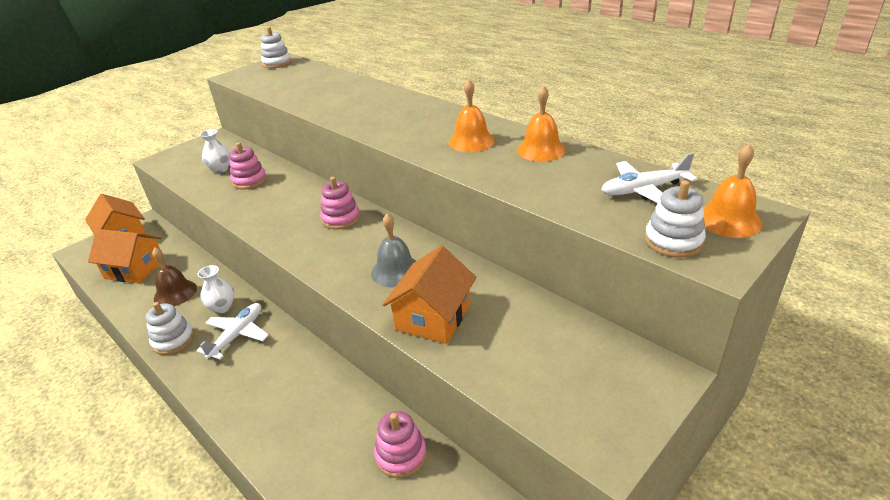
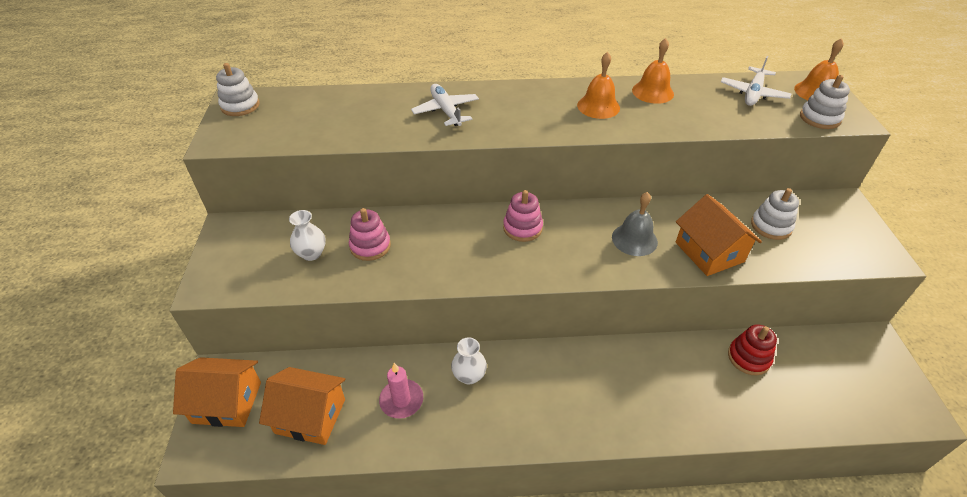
camera: 50 degrees left, 10 degrees up
orange house [88,229,165,284] -> orange house turned 45 degrees clockwise [259,367,345,445]
white stacking toy [146,302,194,355] -> white stacking toy moved to [751,188,799,240]
brown bell [152,248,197,306] -> pink candle [379,363,423,419]
white plane [196,303,269,359] -> white plane moved to [411,84,479,126]
pink stacking toy [374,411,427,478] -> red stacking toy [728,324,777,375]

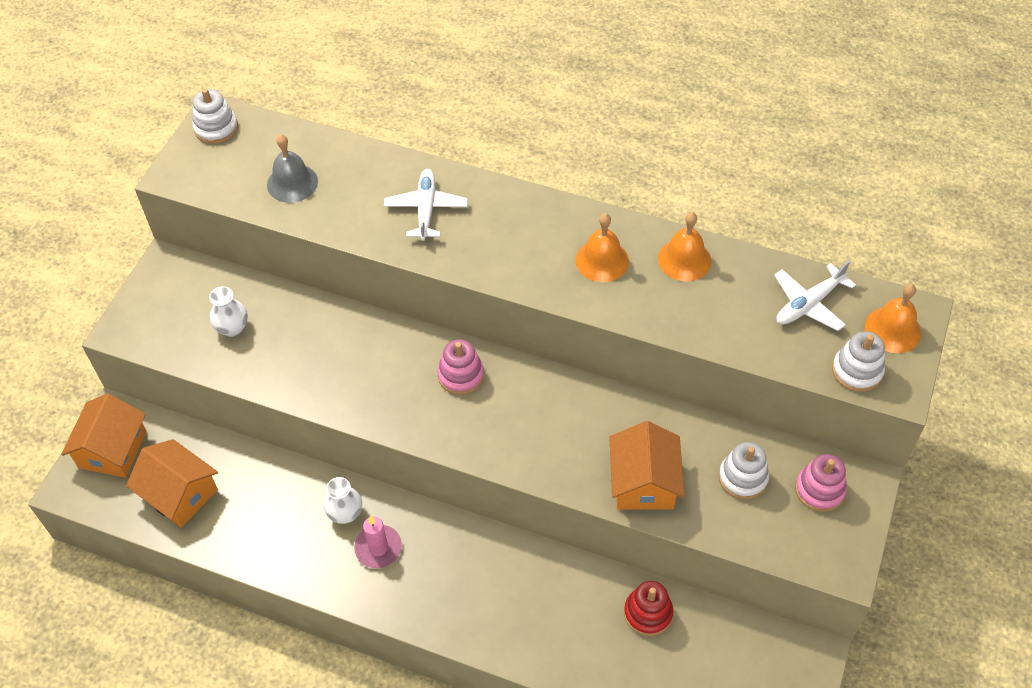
camera: 25 degrees right, 10 degrees up
orange house [173,357,261,427] -> orange house turned 75 degrees clockwise [61,393,147,478]
pink stacking toy [349,208,391,261] -> pink stacking toy moved to [795,454,847,512]
pink candle [379,363,423,419] -> pink candle moved to [354,515,402,568]
grey bell [612,192,658,256] -> grey bell moved to [267,134,318,203]

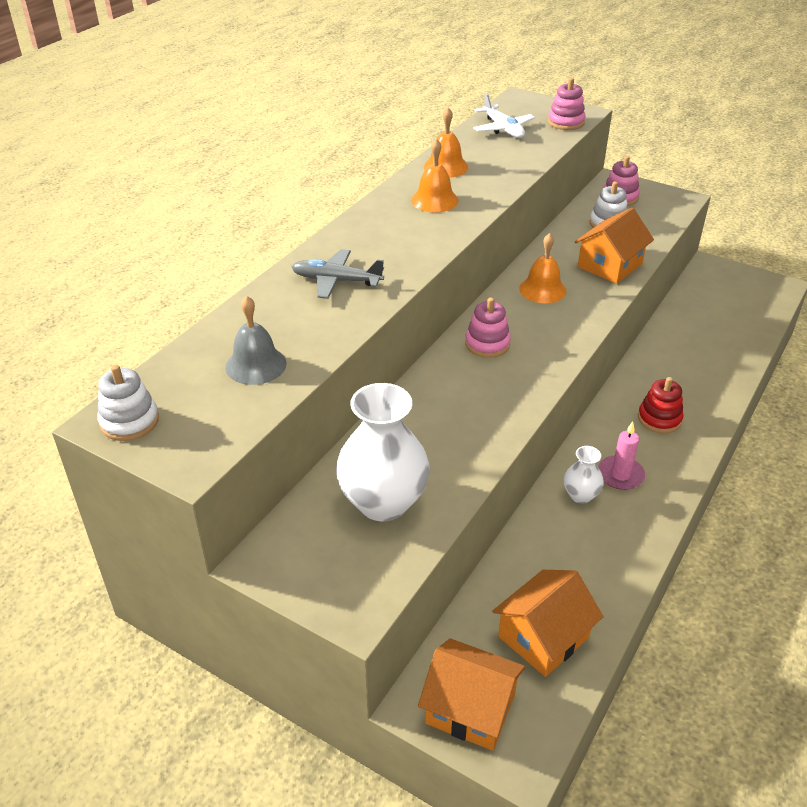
camera: 80 degrees left, 15 degrees down
white vase [209,286,248,337] -> white vase [336,383,430,521], size x2.01
white plane [384,169,467,241] -> grey plane [292,249,384,299]
orange house [609,421,684,510] -> orange house turned 60 degrees counterclockwise [575,208,654,284]
red stacking toy [624,581,673,636] -> red stacking toy moved to [638,377,684,433]
white stacking toy [832,331,885,392] -> pink stacking toy [548,78,586,130]
orange bell [865,284,921,353] -> orange bell moved to [519,233,566,303]

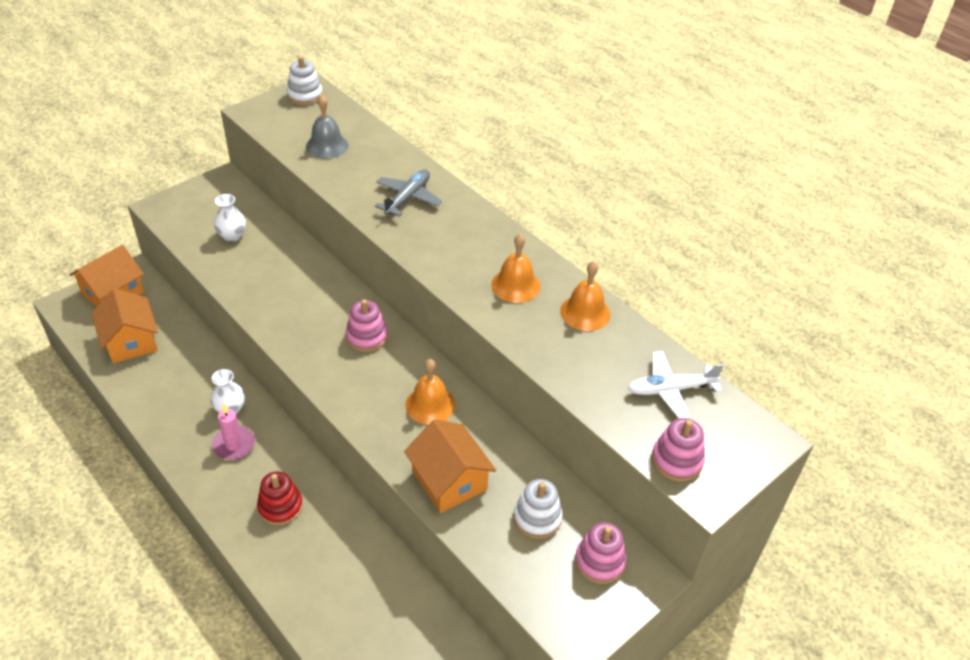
camera: 105 degrees right, 5 degrees up
white vase [336,383,430,521] -> white vase [214,194,246,242], size x0.50

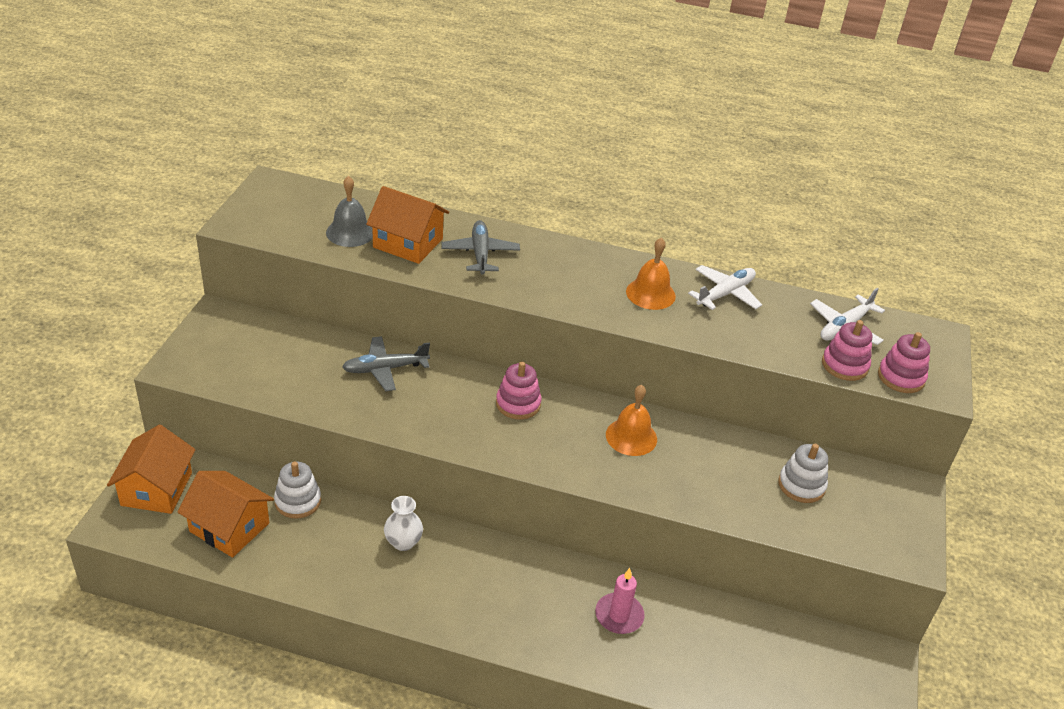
camera: 35 degrees left, 5 degrees down
pink candle [212,403,255,460] -> pink candle moved to [595,568,645,634]
white vase [214,194,246,242] -> none
red stacking toy [257,471,303,526] -> none
white stacking toy [287,56,323,105] -> white stacking toy moved to [274,461,321,519]
orange house [404,419,496,513] -> orange house moved to [366,186,449,264]
orange bell [560,261,611,331] -> white plane [688,265,762,310]
pink stacking toy [575,522,627,584] -> pink stacking toy moved to [822,320,872,381]
none -> grey plane [342,336,430,391]

